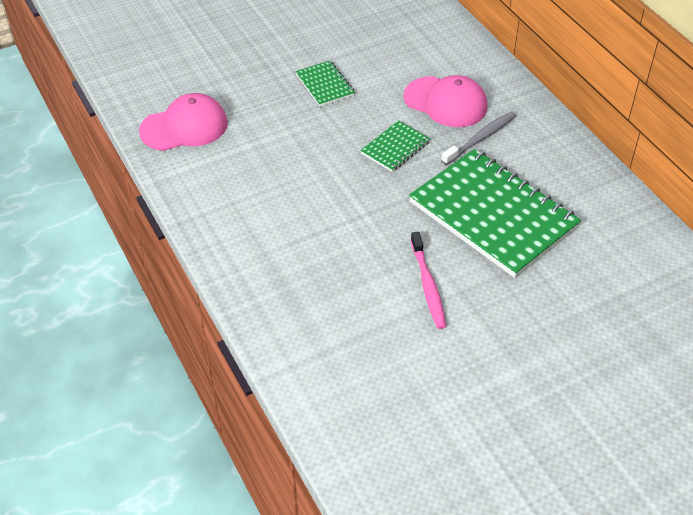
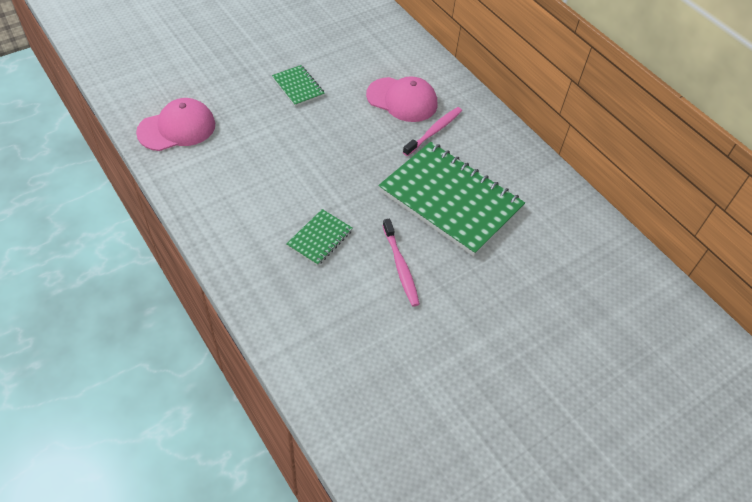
camera: 10 degrees left, 5 degrees up
green notebook [360,120,430,172] -> green notebook moved to [286,209,353,266]
grey toothbrush [441,112,516,165] -> pink toothbrush [403,107,462,156]

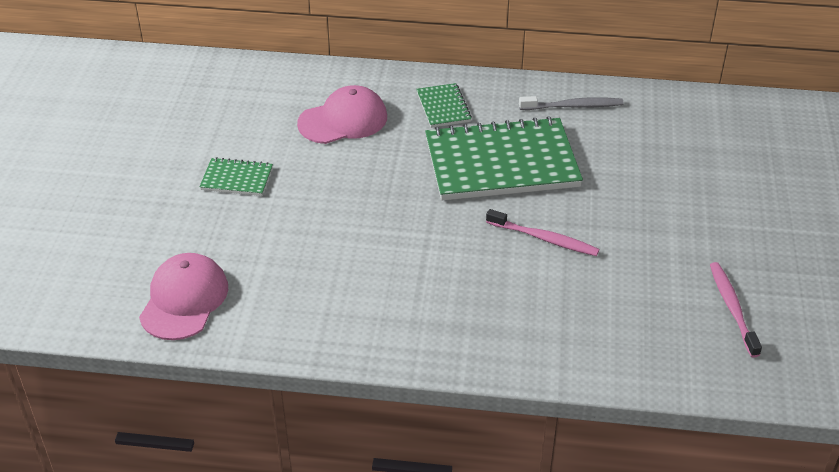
camera: 45 degrees left, 10 degrees down
green notebook [286,209,353,266] -> green notebook moved to [416,83,472,128]
pink toothbrush [403,107,462,156] -> pink toothbrush moved to [710,262,762,358]
none -> grey toothbrush [519,96,623,110]

